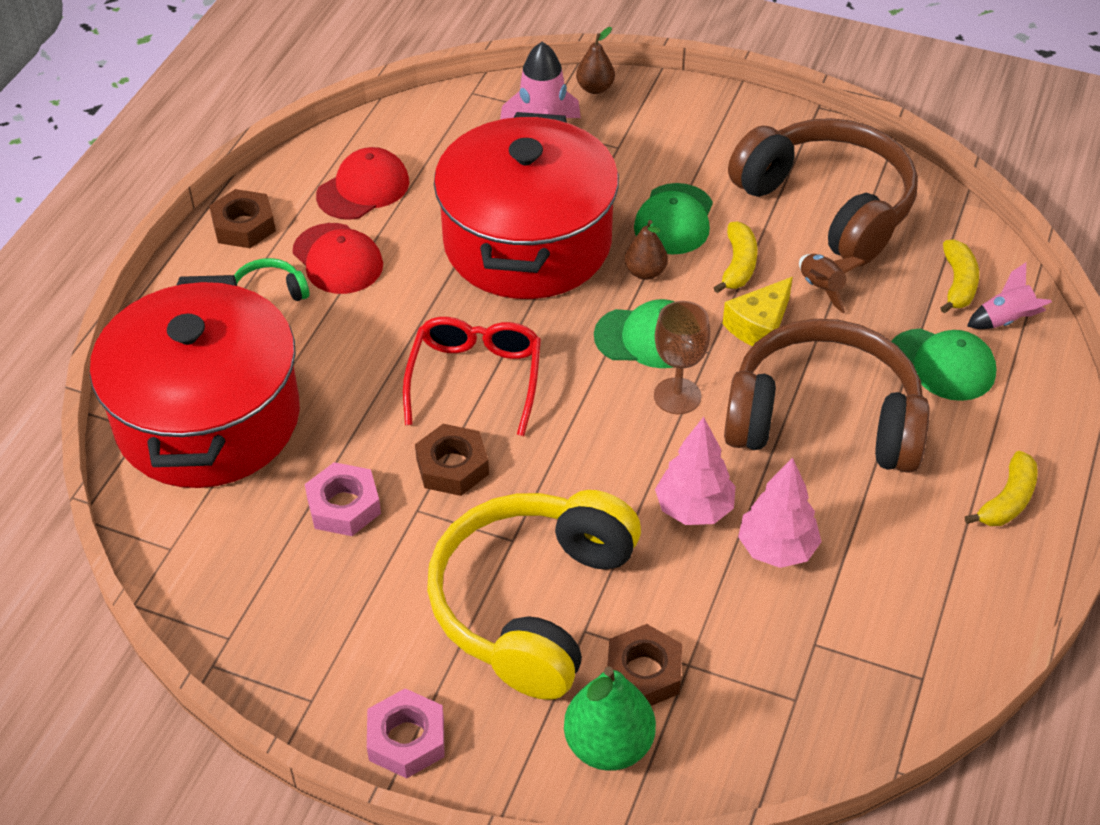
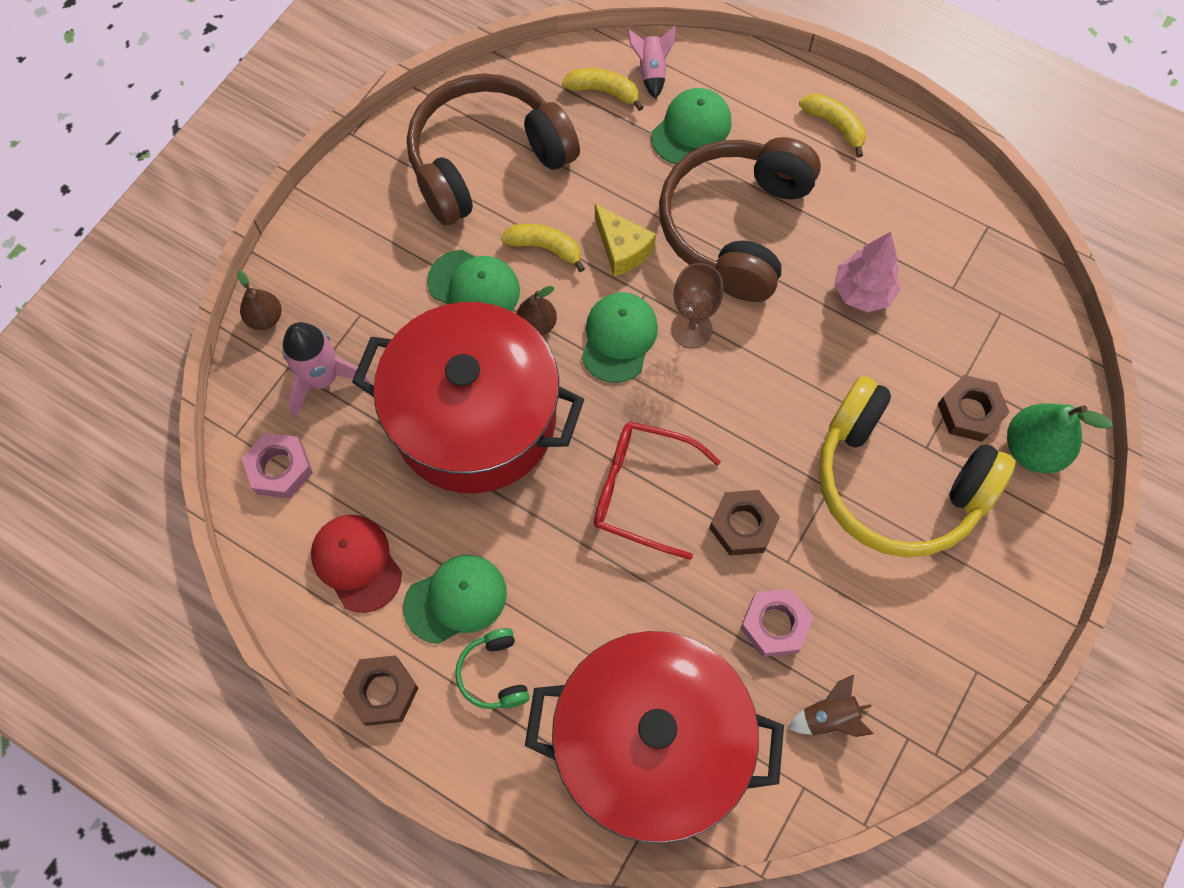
camera: 80 degrees left, 20 degrees up
red cap [293,223,383,294] -> green cap [403,555,507,644]
pink nut [367,688,444,779] -> pink nut moved to [242,433,313,499]
pink tree [655,417,736,525] -> none
brown rocket [799,254,865,313] -> brown rocket moved to [788,675,874,737]

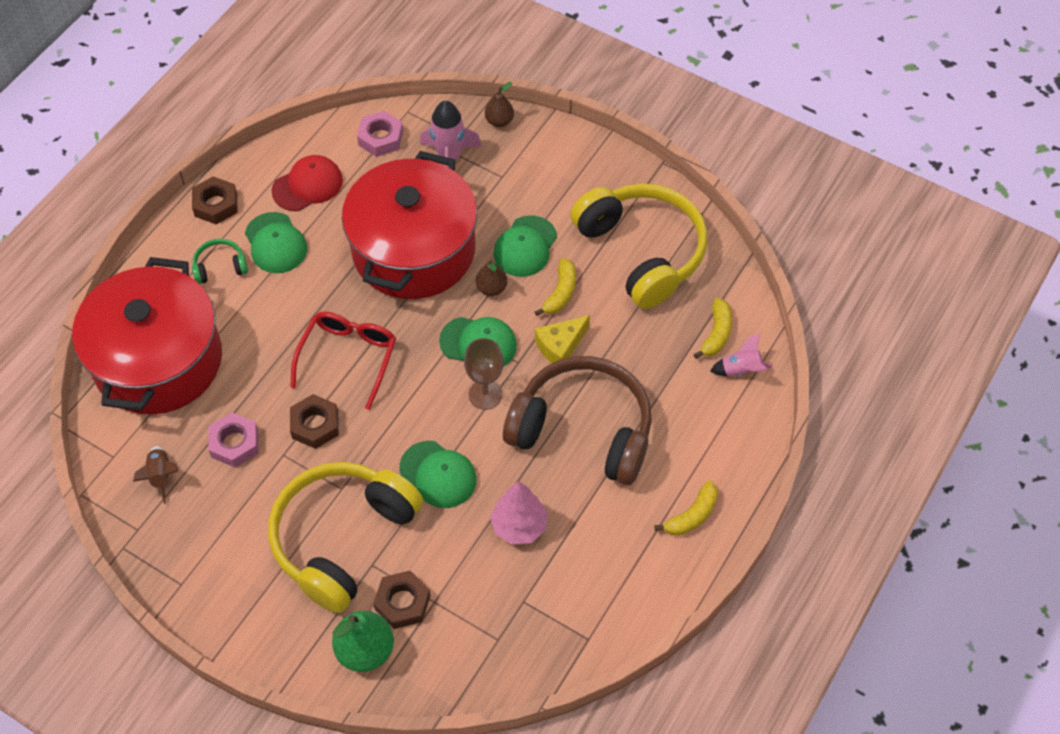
camera: 90 degrees right, 10 degrees down
brown headphones [407,73,580,226] -> yellow headphones [570,183,708,309]
green cap [651,88,731,164] -> green cap moved to [400,441,477,508]

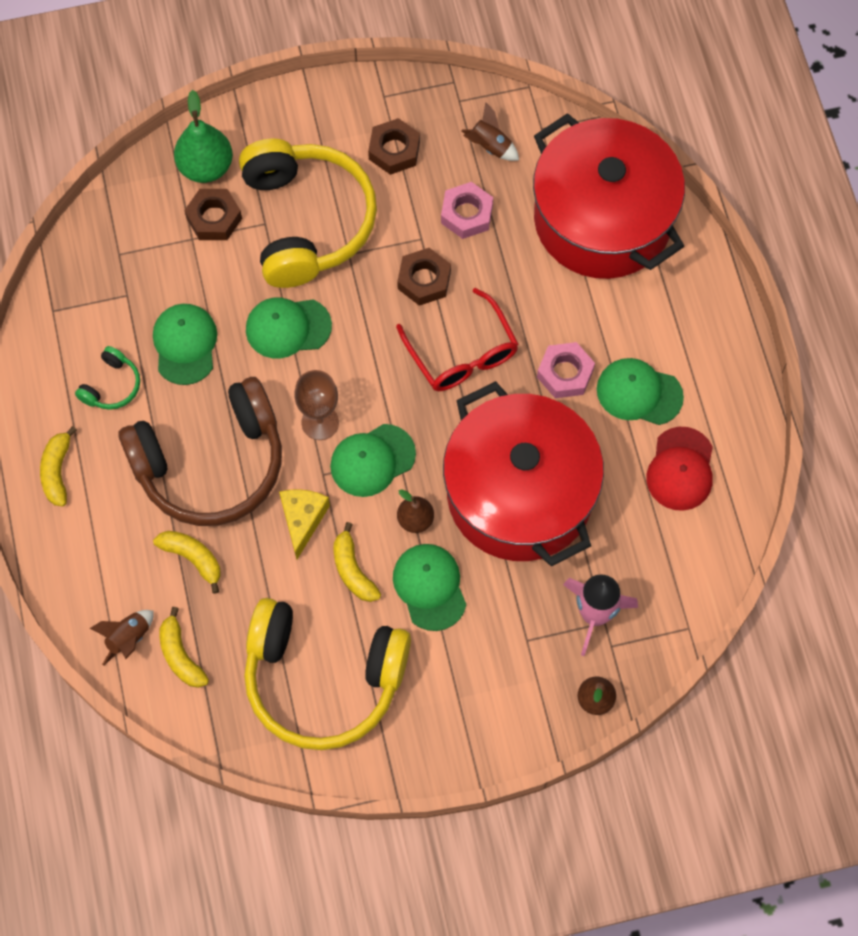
camera: 135 degrees right, 10 degrees up
brown nut [192,176,238,225] -> brown nut moved to [368,118,420,175]
green headphones [192,239,248,284] -> green headphones moved to [75,346,140,410]
pink nut [357,111,403,157] -> pink nut moved to [537,342,595,398]
pink tree [490,481,548,545] -> green cap [153,304,217,385]
pink rocket [710,333,773,376] -> brown rocket [90,610,154,666]
none -> yellow banana [153,531,221,594]

